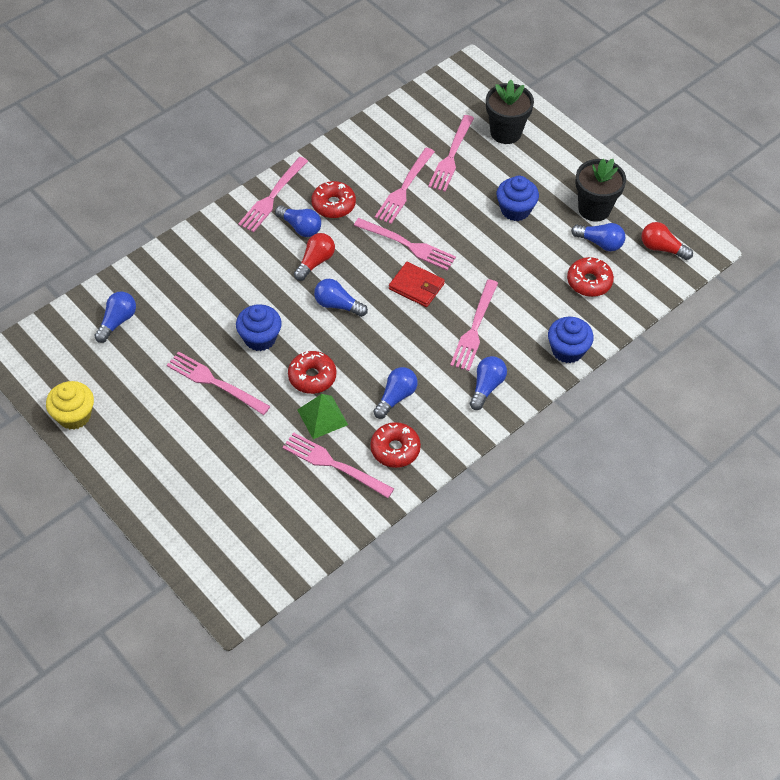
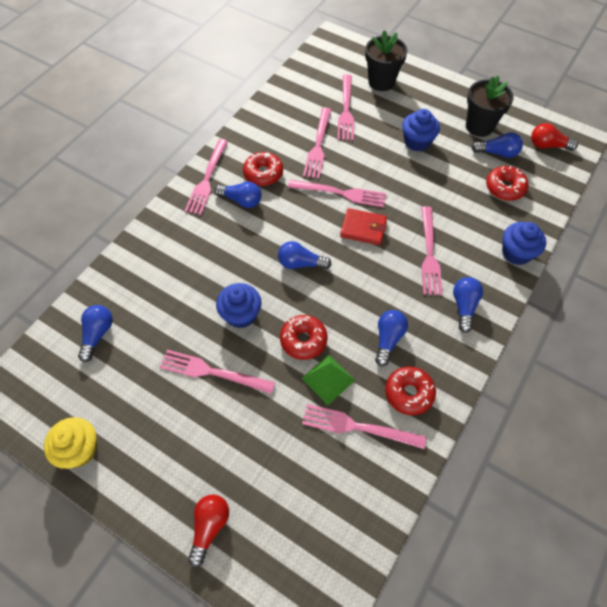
camera: 15 degrees left, 5 degrees up
red light bulb [294,233,335,281] -> red light bulb moved to [188,494,229,567]

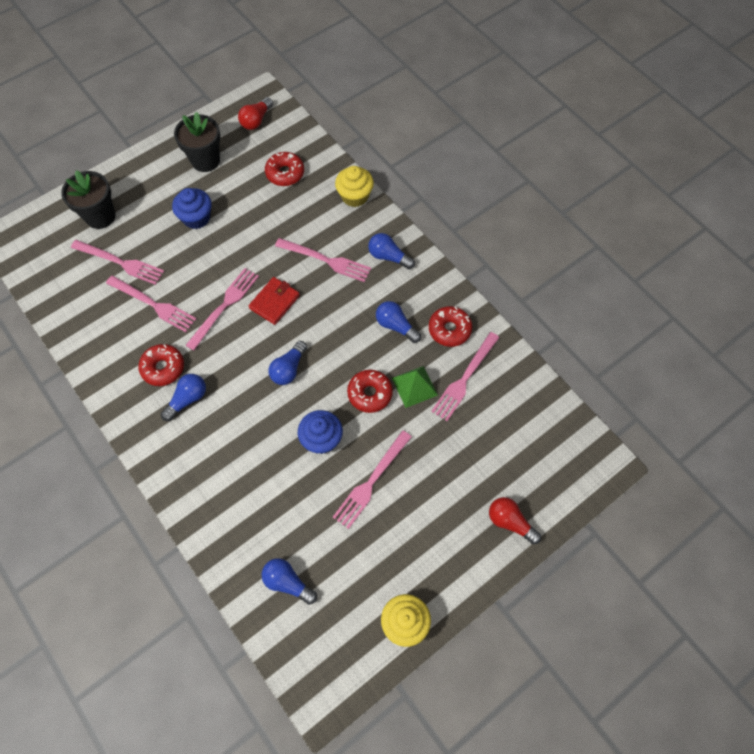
camera: 70 degrees left, 5 degrees up
pink fork [185,139,228,215] -> none
blue light bulb [471,132,523,158] -> none
blue cupcake [502,222,546,265] -> yellow cupcake [335,166,374,207]

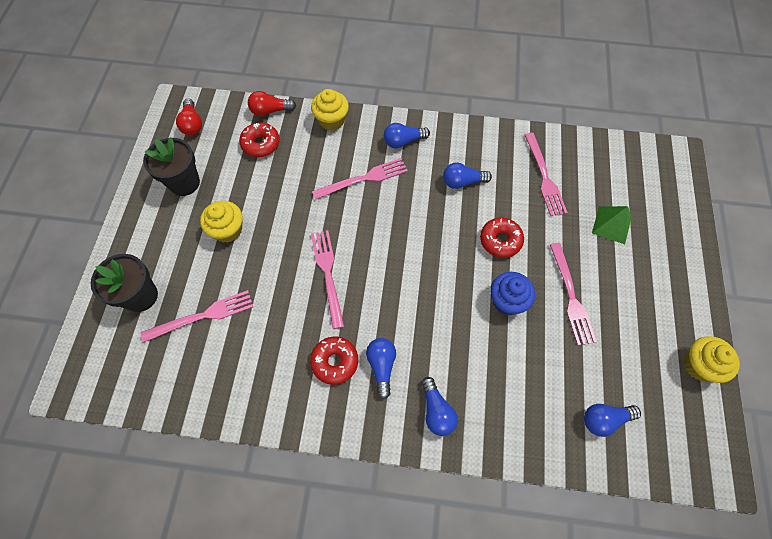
camera: 45 degrees left, 0 degrees up
pink fork [106,276,196,332] -> none
blue cupcake [172,188,212,229] -> yellow cupcake [200,201,243,243]
red wallet [249,277,300,325] -> none
blue light bulb [268,341,307,385] -> blue light bulb moved to [421,377,458,436]
green pyramid [392,366,438,408] -> green pyramid moved to [592,206,632,244]
red donut [429,306,472,347] -> none
red light bulb [489,497,541,545] -> red light bulb moved to [248,91,296,116]

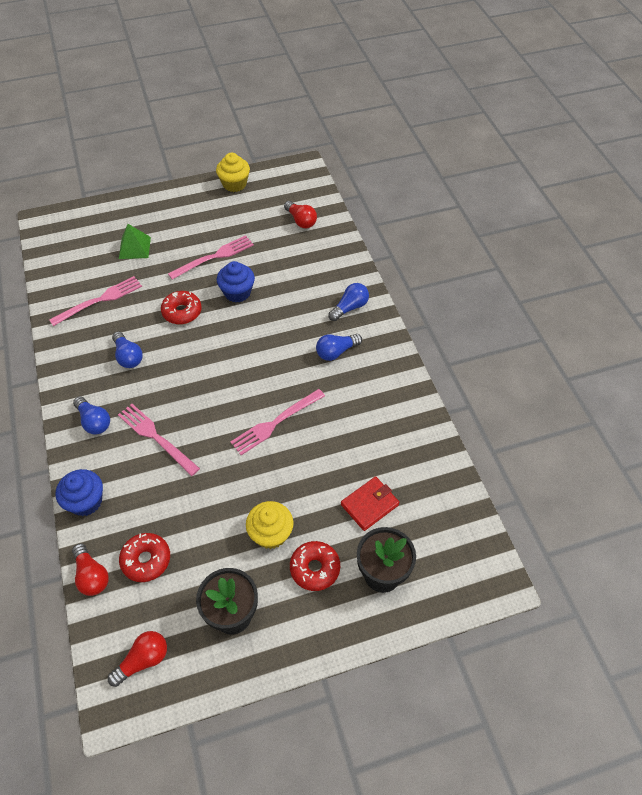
camera: 115 degrees left, 10 degrees down
pink fork [141,290,253,343] -> red wallet [341,476,399,531]
red donut [310,336,358,385] -> red donut moved to [290,541,340,591]
yellow cupcake [311,89,349,131] -> blue cupcake [56,469,103,516]
blue light bulb [584,404,641,437] -> red light bulb [284,201,317,228]

